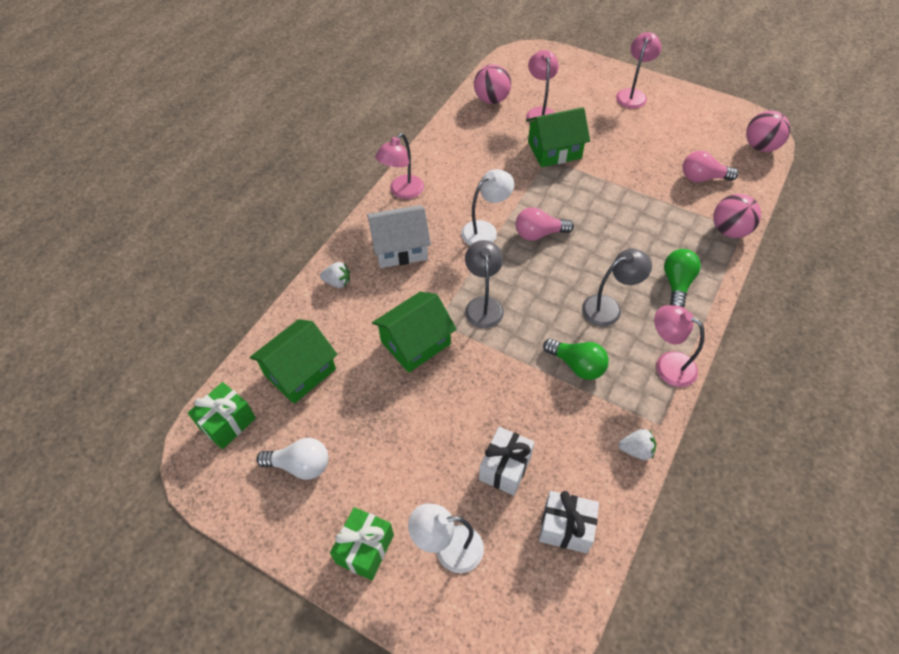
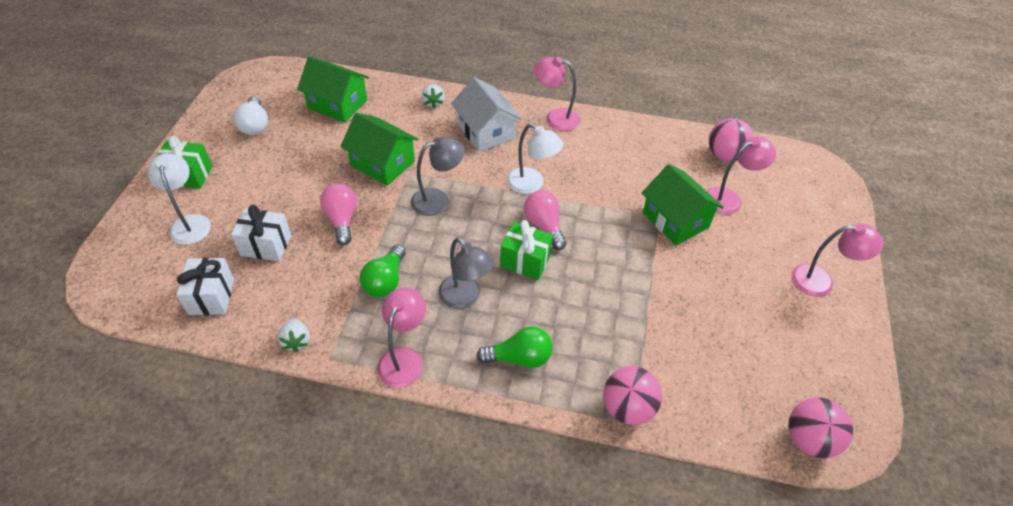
camera: 70 degrees right, 5 degrees down
green gift [188,382,256,449] -> green gift moved to [500,220,553,280]
pink light bulb [683,151,738,182] -> pink light bulb moved to [320,183,357,245]

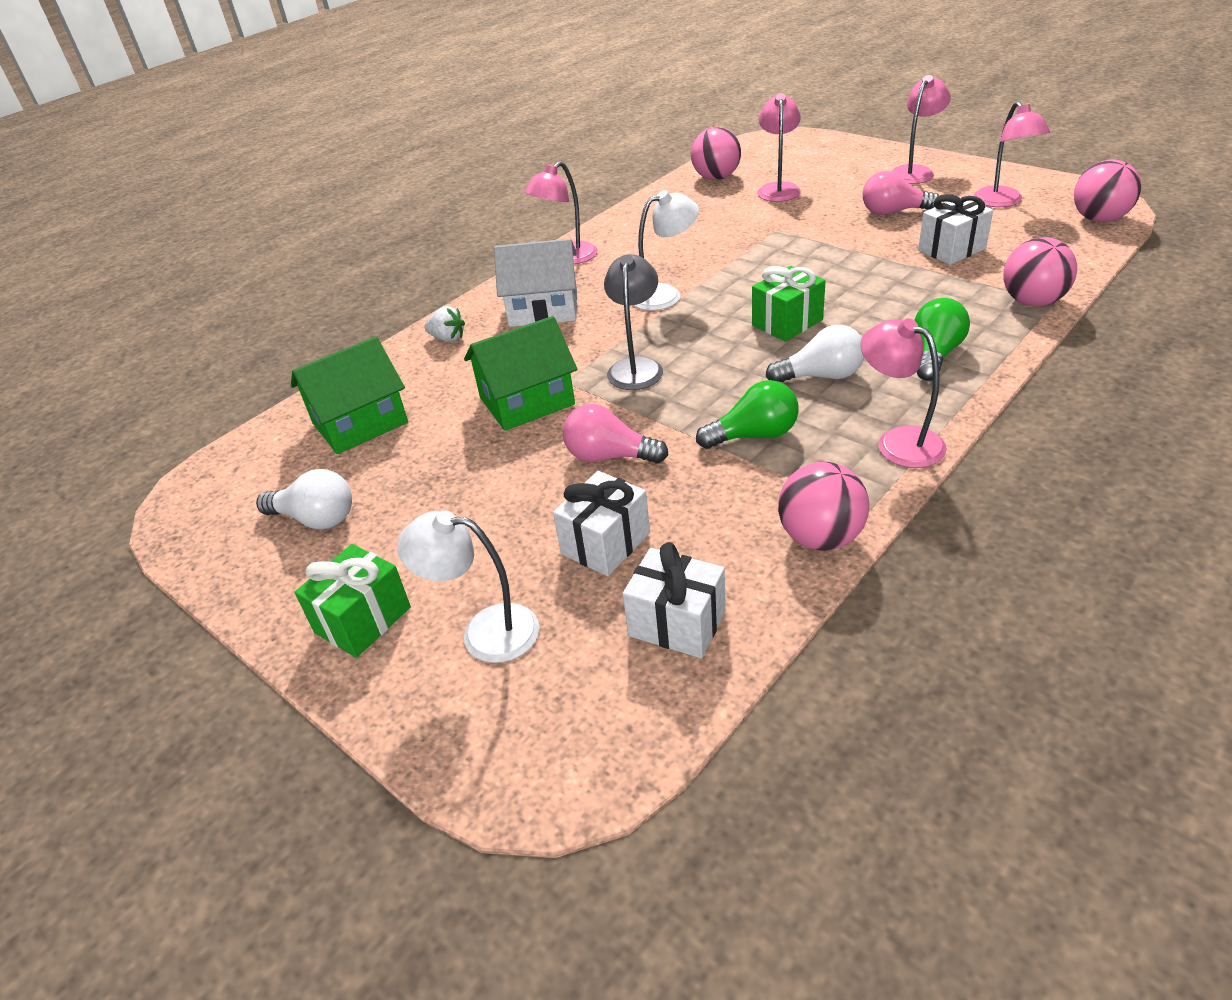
camera: 55 degrees left, 10 degrees down
white strawberry [277,318,310,352] -> pink ball [778,462,869,551]
green light bulb [360,245,406,297] -> green light bulb turned 60 degrees counterclockwise [696,380,799,449]
grey lamp [438,237,494,309] -> white light bulb [766,325,864,382]
pink light bulb [524,190,567,250] -> pink light bulb moved to [863,171,939,215]
green house [642,164,724,246] -> none
none -> white gift [918,194,993,265]
none -> pink lamp [973,101,1050,207]

